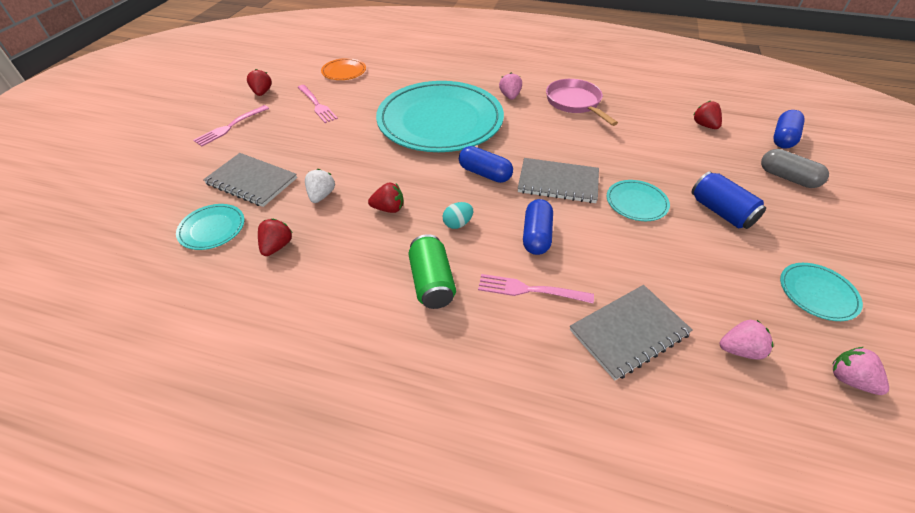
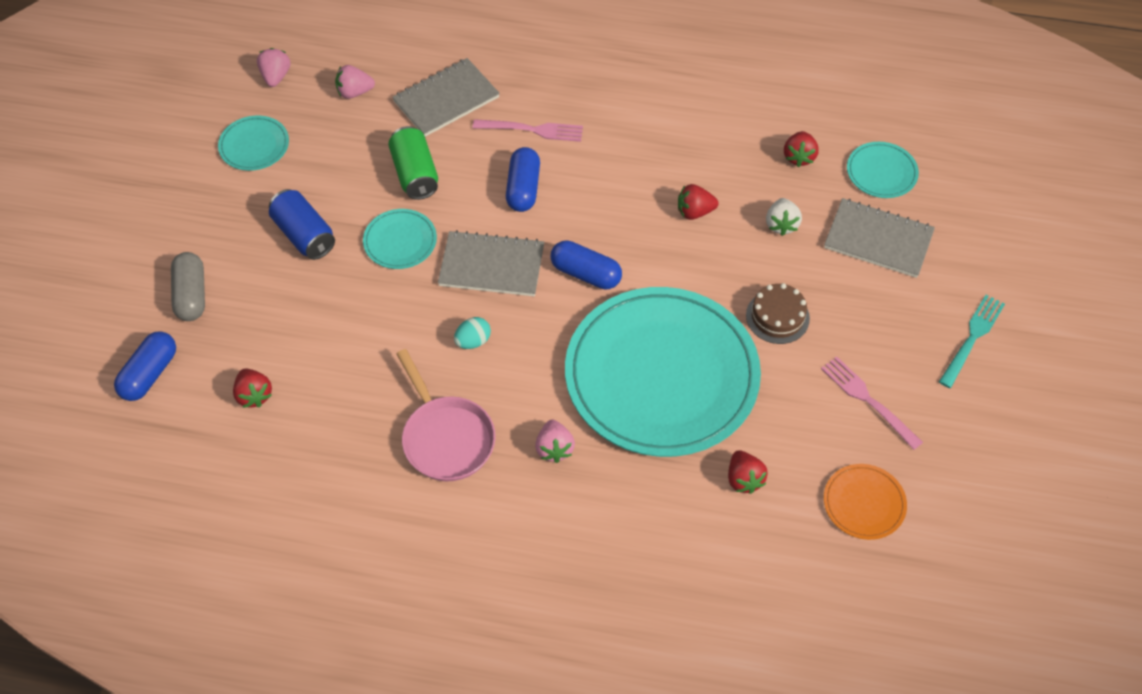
camera: 175 degrees right, 10 degrees up
pink fork [193,105,269,146] -> turquoise fork [939,295,1005,388]
red strawberry [247,69,272,96] -> red strawberry moved to [728,450,768,494]
green can [408,234,456,309] -> green can moved to [388,126,438,200]
turquoise egg [443,202,473,229] -> turquoise egg moved to [454,317,491,349]
grey capsule [761,149,829,188] -> grey capsule turned 45 degrees clockwise [171,252,205,321]
pink strawberry [832,347,889,395] -> pink strawberry turned 135 degrees counterclockwise [257,48,290,87]
none -> brown cake [746,283,810,344]

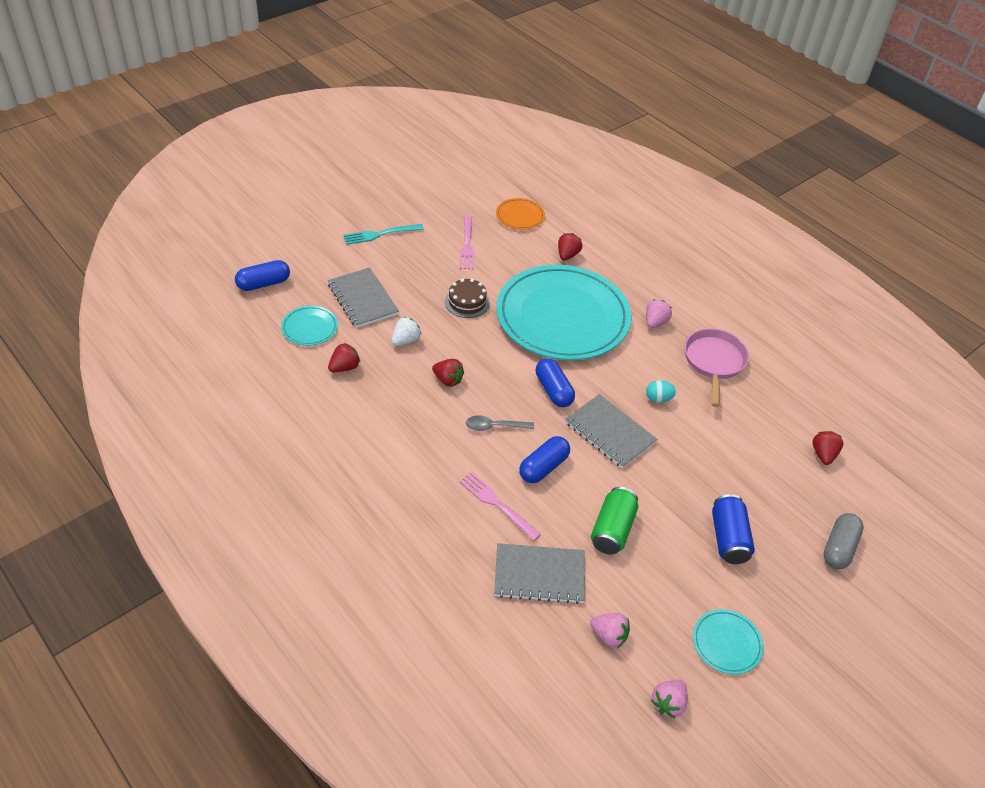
camera: 145 degrees left, 10 degrees down
blue capsule [114,331,176,401] -> blue capsule moved to [235,260,290,291]
turquoise plate [363,209,437,269] -> none
none -> grey spoon [466,415,534,431]

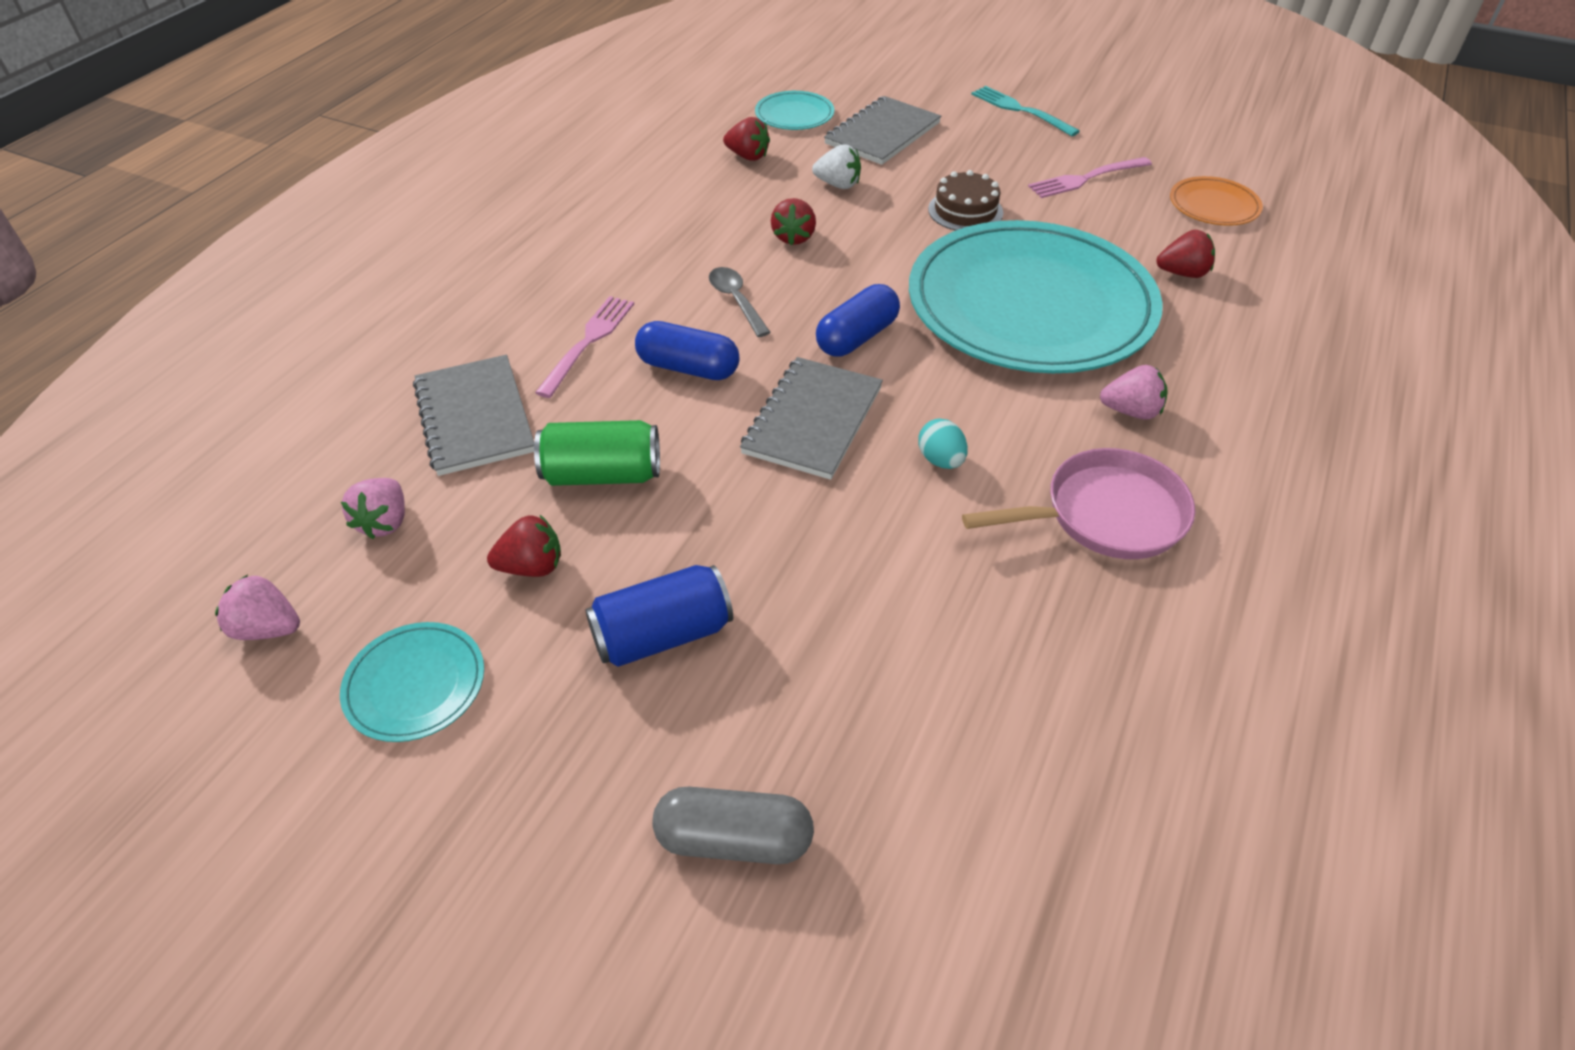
camera: 70 degrees right, 0 degrees up
blue capsule [235,260,290,291] -> none
red strawberry [813,431,843,465] -> red strawberry moved to [487,515,561,577]

